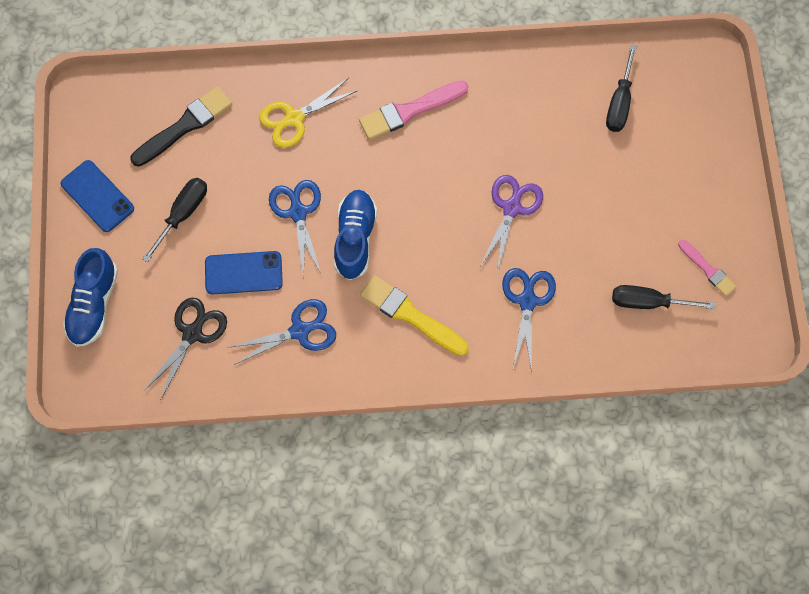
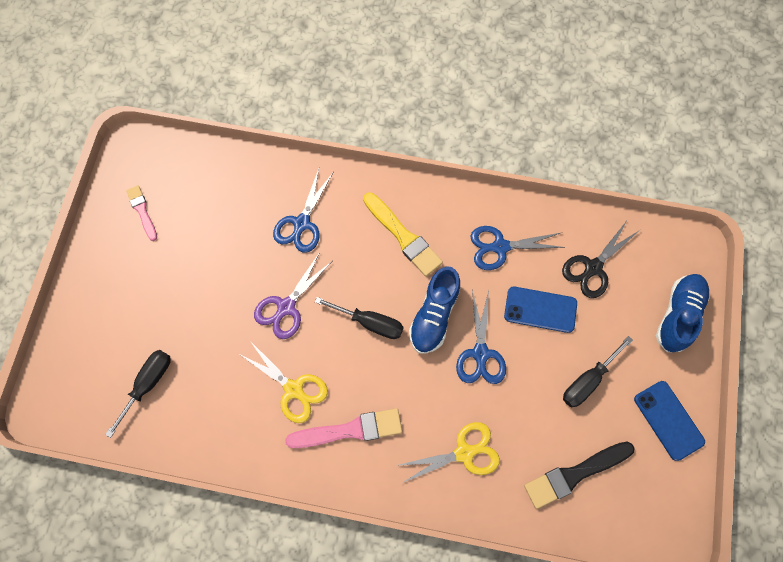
camera: 165 degrees left, 0 degrees up
black screwdriver [612,285,715,309] -> black screwdriver moved to [315,297,403,339]
none -> yellow scissors [241,341,328,423]

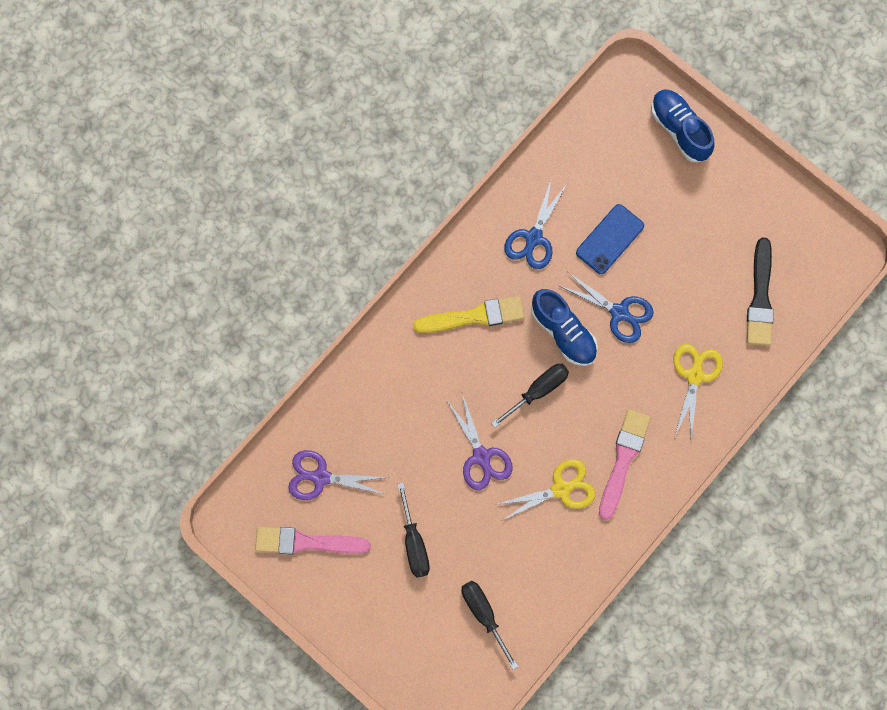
camera: 60 degrees left, 5 degrees up
pink brush [126,185,157,241] -> pink brush [255,526,371,554], size x1.68
blue scissors [273,169,333,253] -> none
black scissors [562,221,640,298] -> none
black screwdriver [563,336,633,407] -> black screwdriver moved to [397,483,430,578]
blue phone [634,381,705,461] -> none
none -> purple scissors [288,450,389,500]

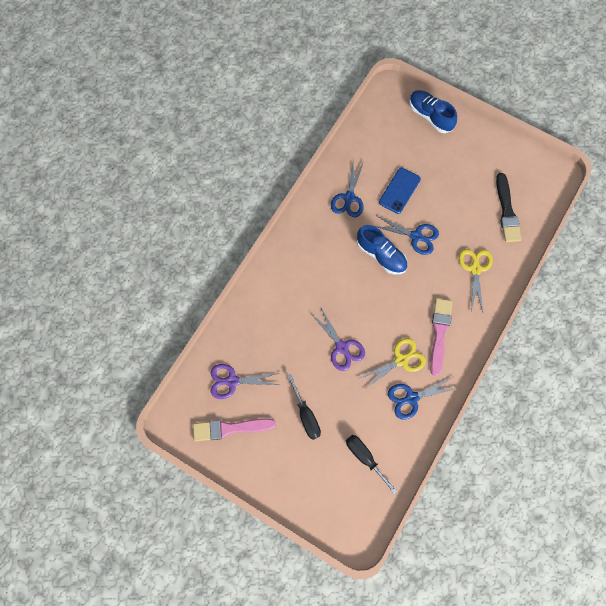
camera: 10 degrees left, 5 degrees down
yellow brush [413,296,525,333] -> none
black screwdriver [491,364,569,428] -> none
none -> blue scissors [388,377,457,420]

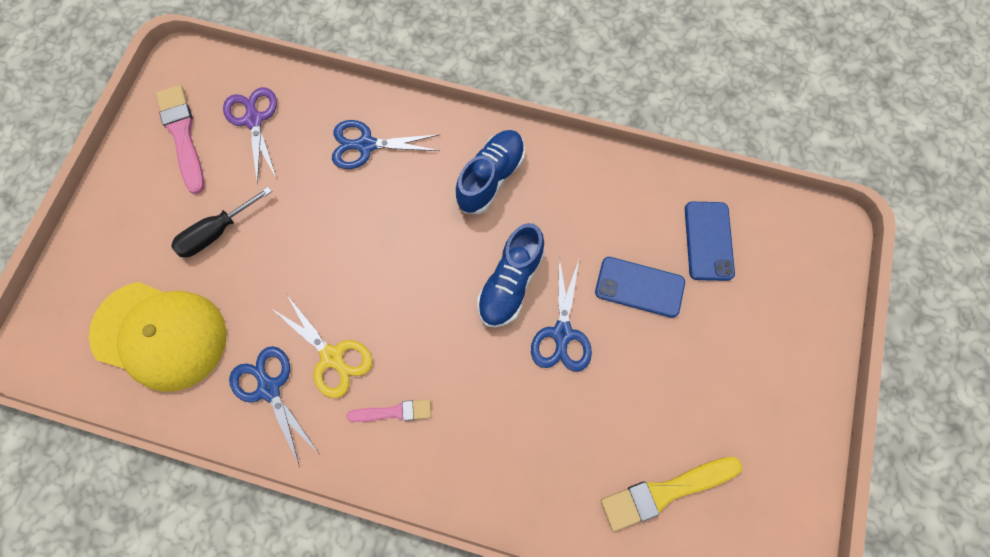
camera: 75 degrees right, 0 degrees up
purple scissors [312,306,365,371] -> none
blue scissors [331,161,364,217] -> blue scissors moved to [332,120,440,169]
black screwdriver [346,435,397,494] -> yellow cap [89,282,227,392]
blue shoe [409,90,457,133] -> blue shoe moved to [455,130,525,214]
pink brush [430,298,452,376] -> pink brush [346,399,431,422], size x0.59
yellow scissors [459,249,493,312] -> none
black brush [496,173,522,242] -> yellow brush [601,457,742,531]
none -> blue phone [685,202,735,281]

